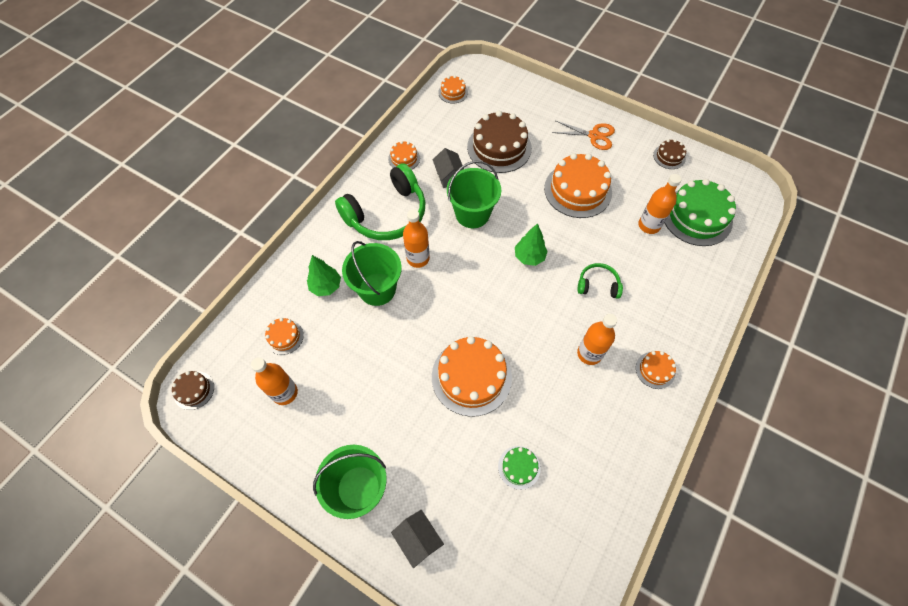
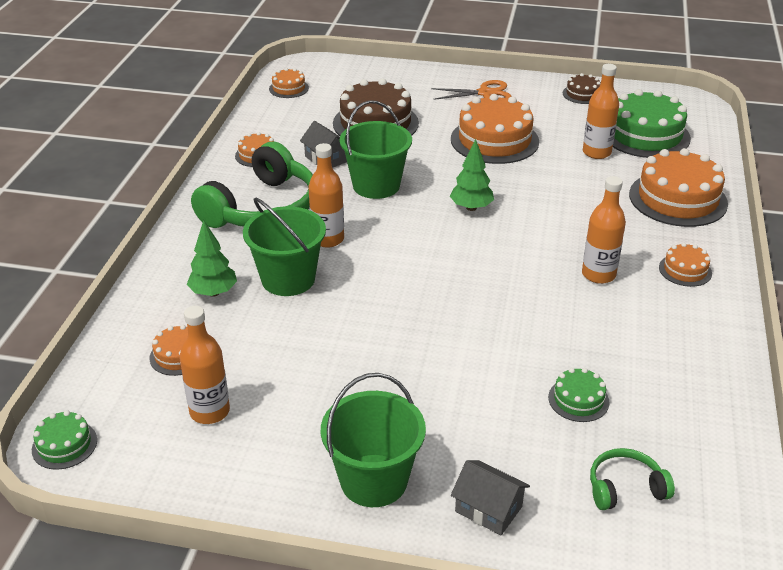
camera: 20 degrees left, 25 degrees down
brown cake [172,371,214,410] -> green cake [32,410,97,470]
orange cake [432,336,512,417] -> orange cake moved to [629,148,728,227]
green headphones [578,263,623,299] -> green headphones moved to [590,448,675,510]

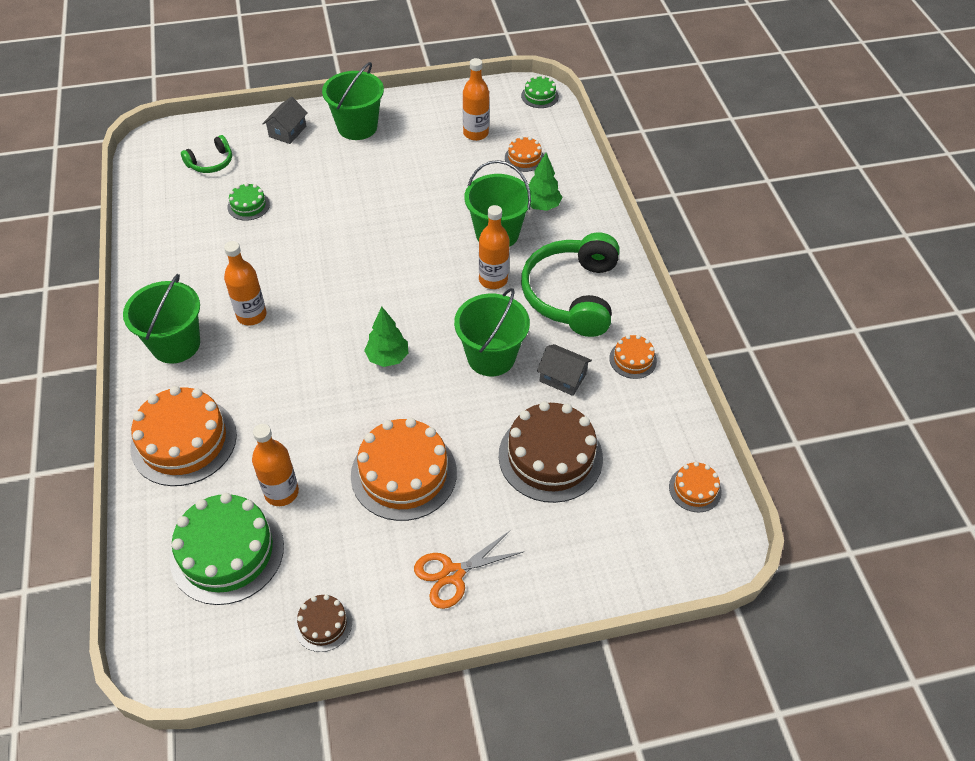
camera: 155 degrees right, 15 degrees up
grey house [451,460,530,535] -> grey house turned 75 degrees counterclockwise [262,97,308,144]
orange cake [659,243,712,287] -> green bucket [123,274,200,364]

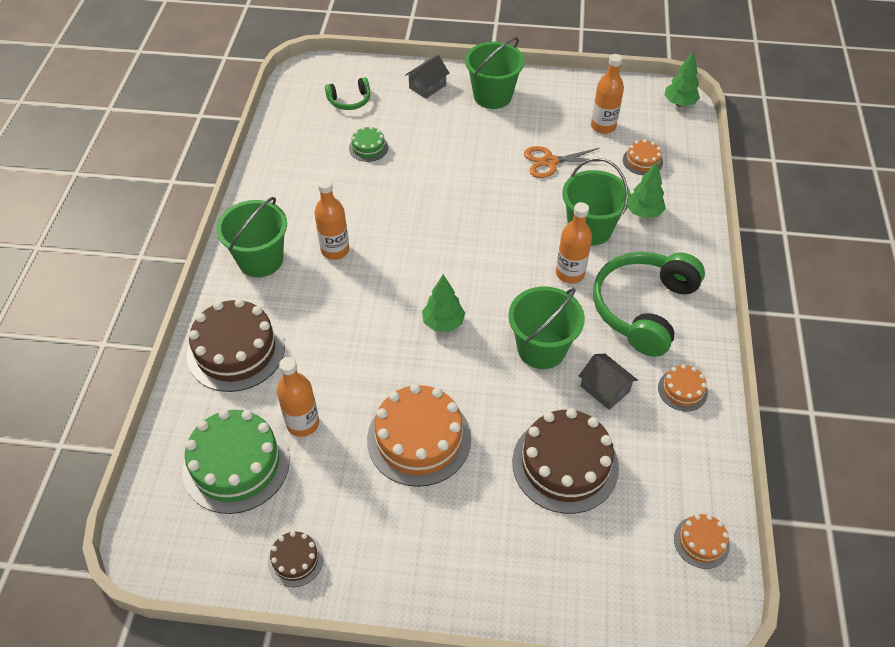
camera: 20 degrees right, 0 degrees up
orange cake [130,386,237,486] -> brown cake [187,299,285,392]
orange scissors [414,531,524,609] -> orange scissors moved to [524,146,599,178]
green cake [521,76,559,108] -> green tree [664,51,700,106]

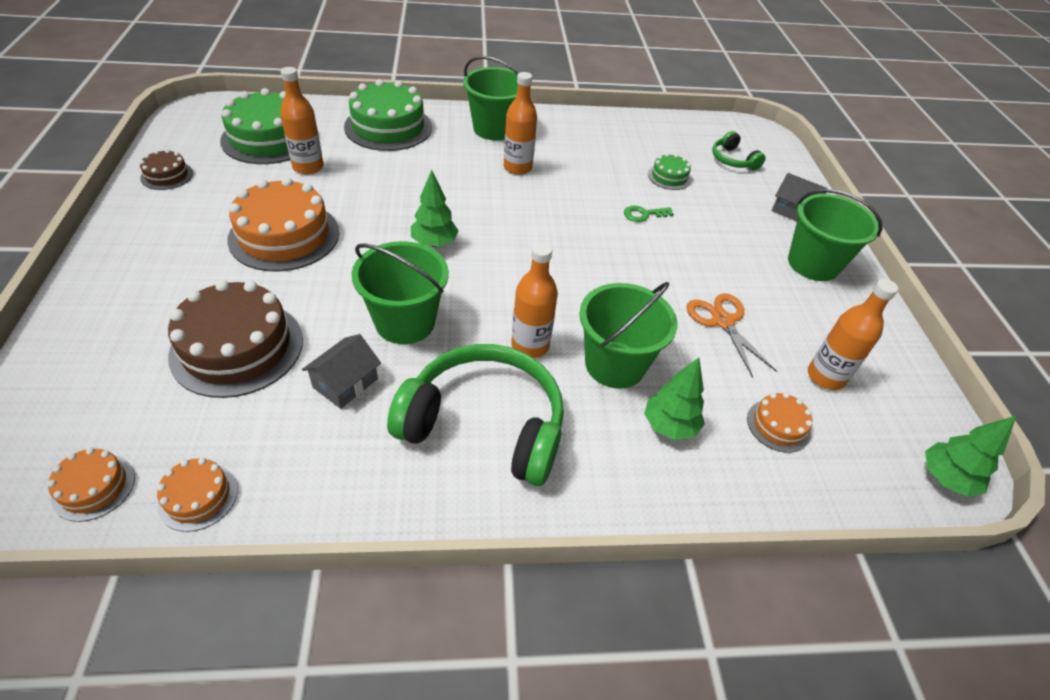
camera: 75 degrees right, 5 degrees down
brown cake [187,299,285,392] -> green cake [344,79,432,151]
orange cake [658,364,708,411] -> orange cake moved to [157,458,238,532]
none -> green key [624,206,674,222]

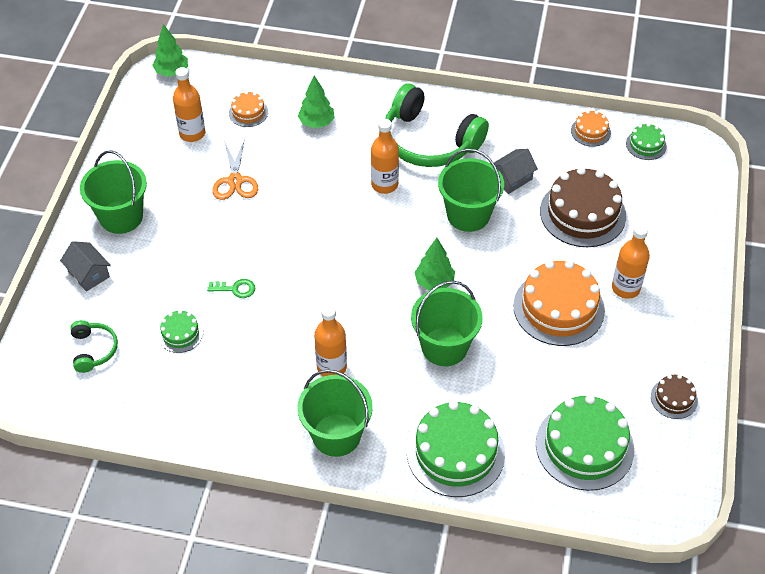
camera: 160 degrees left, 5 degrees up
orange cake [47,448,135,522] -> green cake [626,123,667,160]
orange bottle [280,67,324,175] -> orange bottle moved to [612,224,650,299]
green bucket [579,282,677,388] -> green bucket moved to [411,280,483,366]

